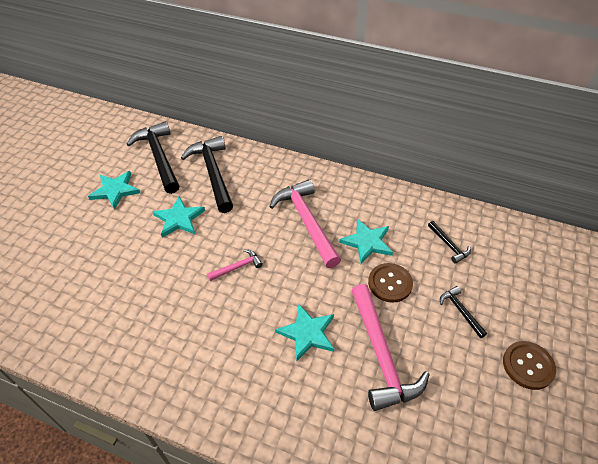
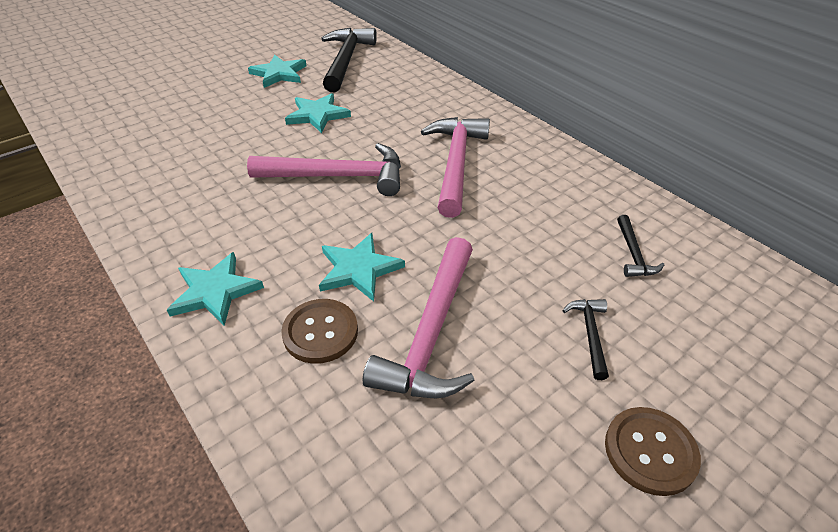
camera: 30 degrees right, 5 degrees down
black hammer [181,136,233,213] -> none
pink hammer [207,249,263,281] -> pink hammer [247,143,401,196], size x2.13
turquoise star [339,219,393,264] -> turquoise star moved to [167,252,264,326]
brown button [368,263,413,303] -> brown button moved to [281,299,358,364]

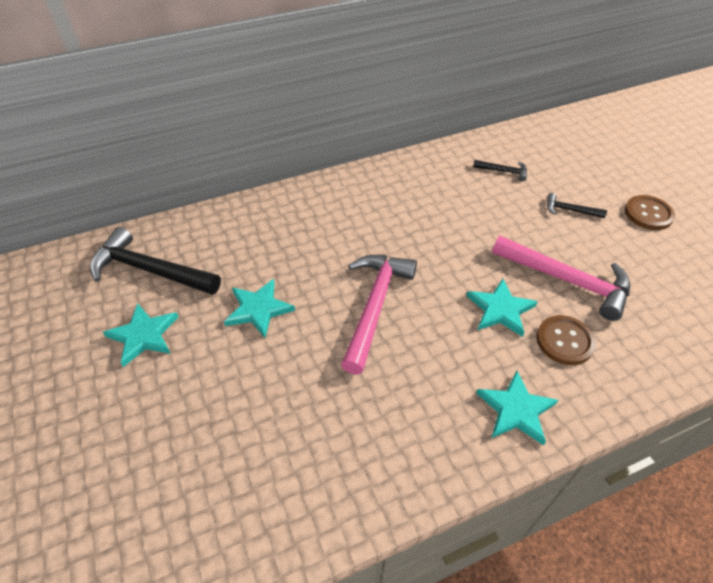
camera: 75 degrees left, 5 degrees up
pink hammer [421,117,490,218] -> none

